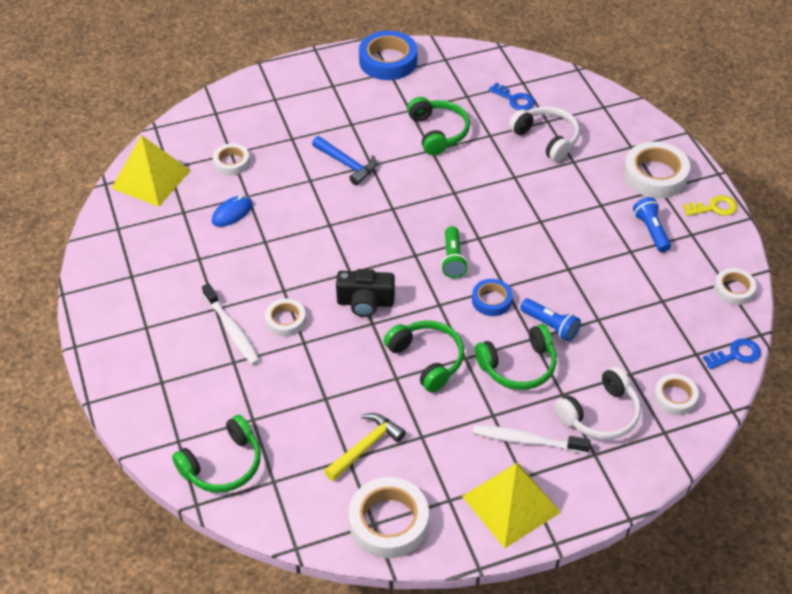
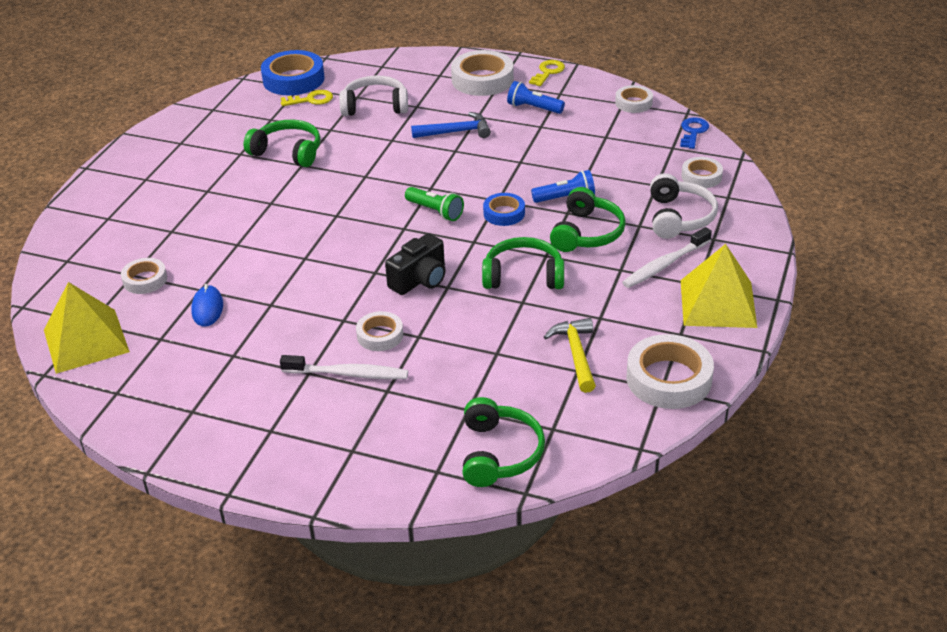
camera: 50 degrees left, 10 degrees down
blue hammer [312,136,377,185] -> blue hammer moved to [411,112,491,138]
blue tape [359,31,417,80] -> blue tape moved to [261,50,324,95]
blue key [489,83,535,110] -> yellow key [281,90,333,106]

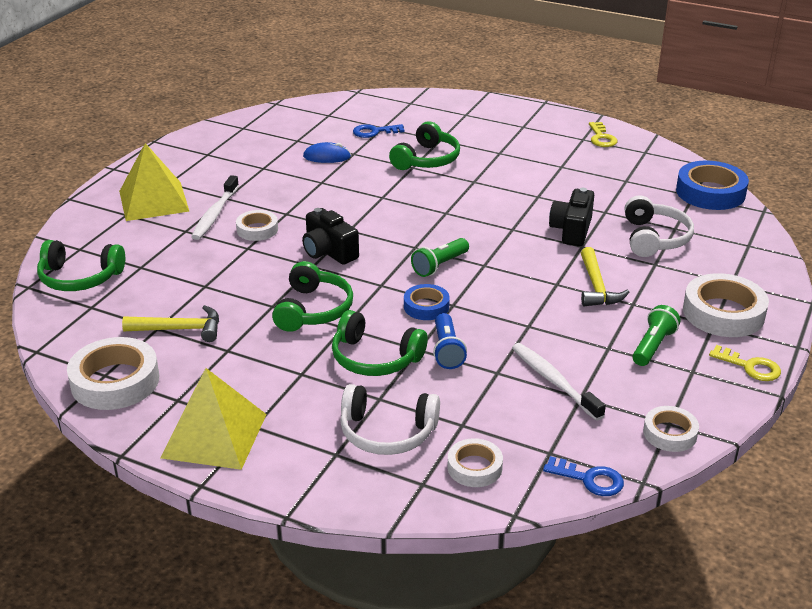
camera: 95 degrees right, 5 degrees down
yellow pyramid [44,282,130,374] -> yellow pyramid moved to [119,143,189,221]
white tape [121,258,167,294] -> blue key [353,124,405,138]
green headphones [244,120,321,167] -> green headphones moved to [389,121,460,170]
yellow key [281,90,333,106] -> yellow key moved to [589,122,617,147]
blue hammer [411,112,491,138] -> yellow hammer [581,247,629,306]
blue flashlight [507,81,565,114] -> green flashlight [633,305,680,366]
white toothbrush [622,227,712,288] -> white toothbrush moved to [512,343,606,421]
none -> black camera [549,188,594,246]

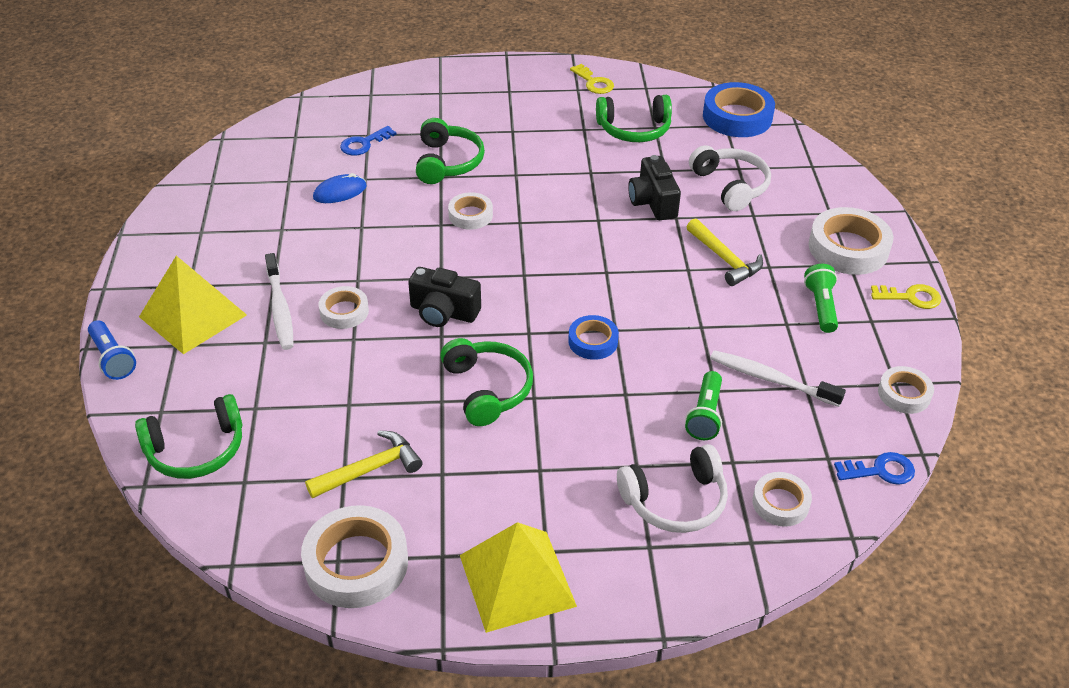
camera: 30 degrees left, 10 degrees up
green headphones [332,310,428,376] -> green headphones moved to [596,95,672,142]
green flashlight [411,238,469,277] -> green flashlight moved to [685,371,722,440]
blue flashlight [433,313,467,369] -> blue flashlight moved to [88,320,136,380]
none -> white tape [448,192,493,230]

